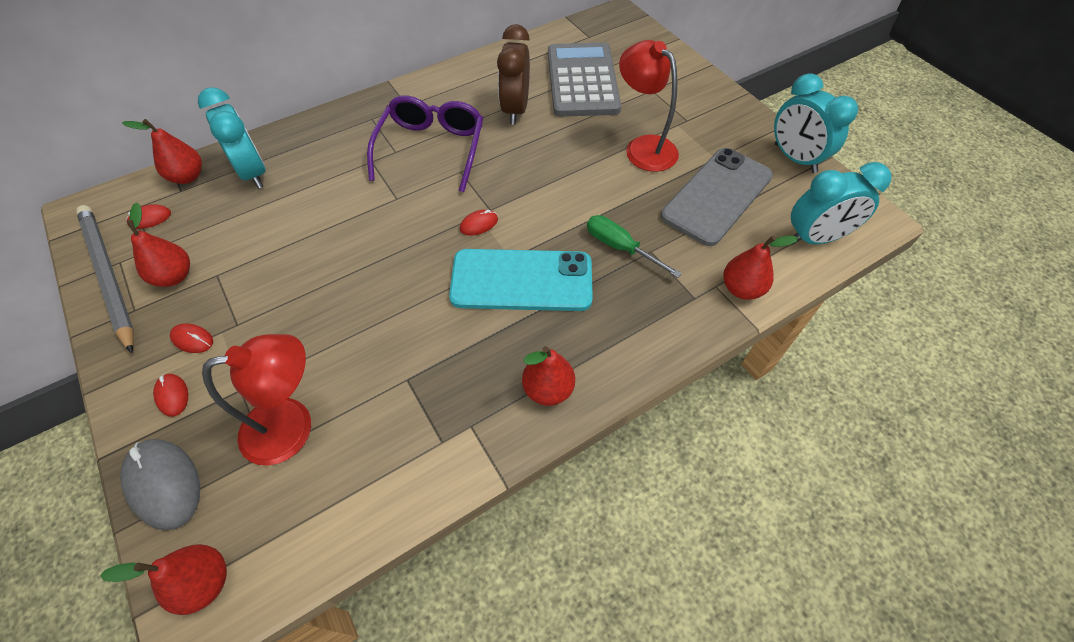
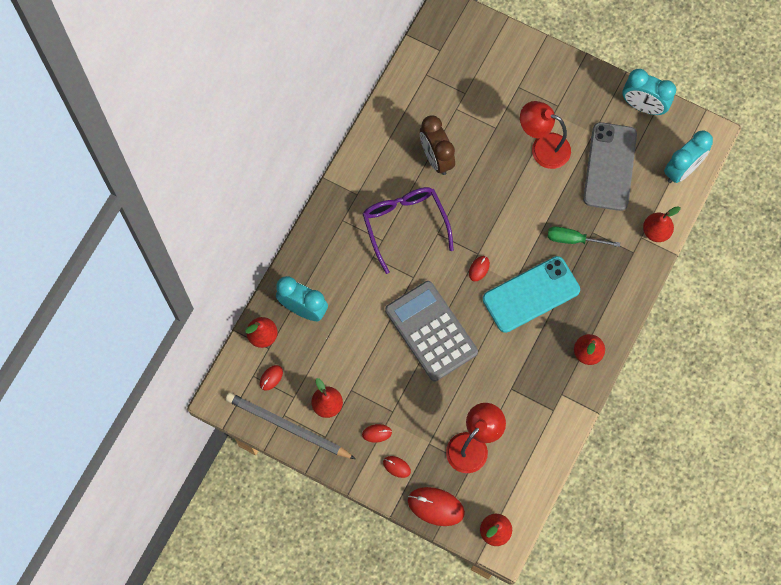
camera: 30 degrees left, 15 degrees up
grey mouse [120,439,200,531] -> red mouse [408,487,465,526]
grey calculator [548,42,621,117] -> grey calculator moved to [385,281,478,381]

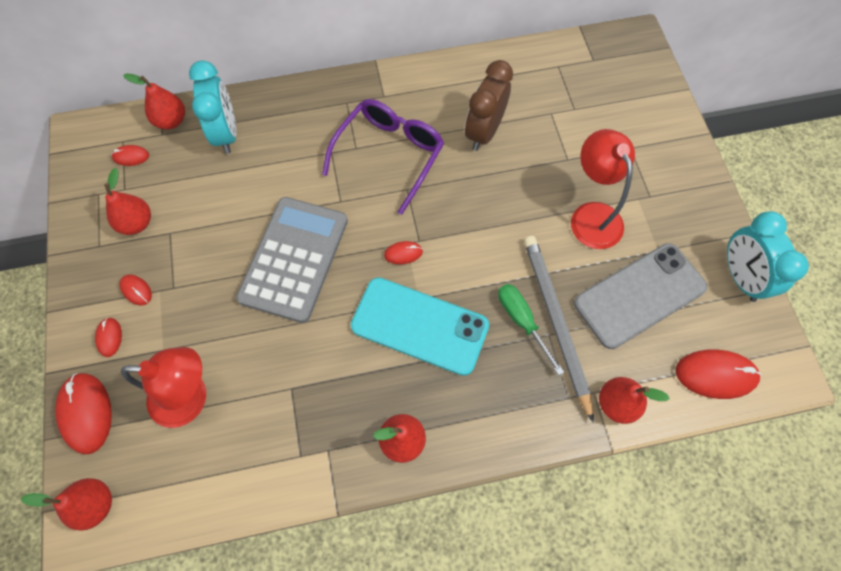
camera: 50 degrees right, 5 degrees down
grey pencil [226,393,356,459] -> grey pencil moved to [524,236,594,423]
turquoise clock [664,130,713,183] -> red mouse [675,349,761,399]

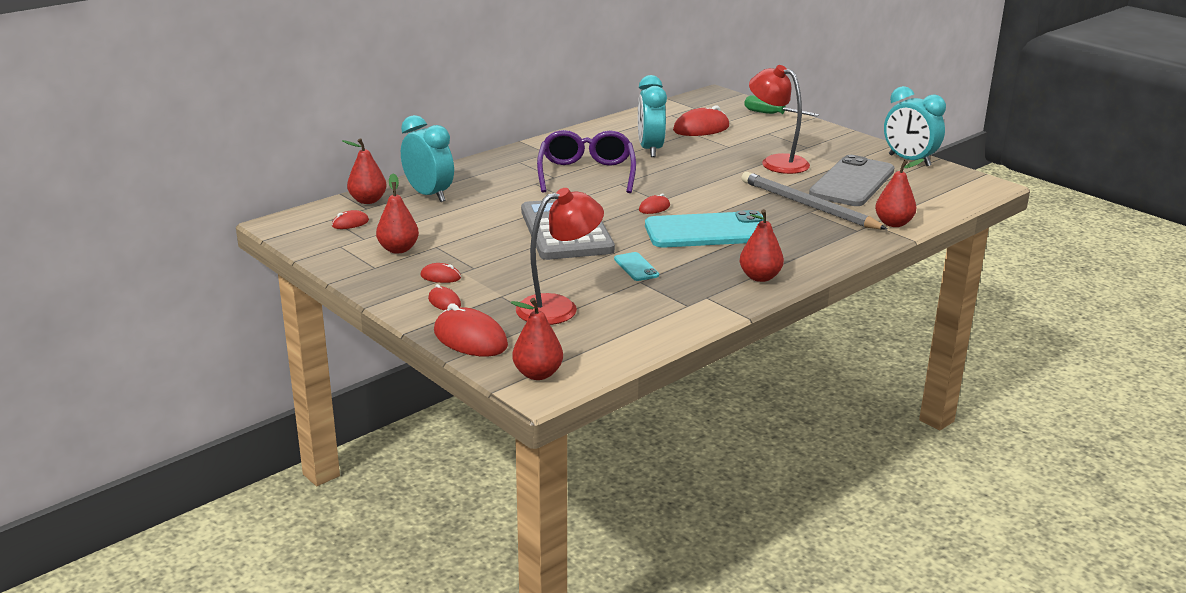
camera: 30 degrees left, 40 degrees down
brown clock [465,60,513,151] -> turquoise clock [638,75,667,157]
green screwdriver [498,284,564,375] -> green screwdriver moved to [744,95,819,116]
red mouse [675,349,761,399] -> red mouse moved to [673,105,729,136]
none -> turquoise phone [614,252,659,281]

